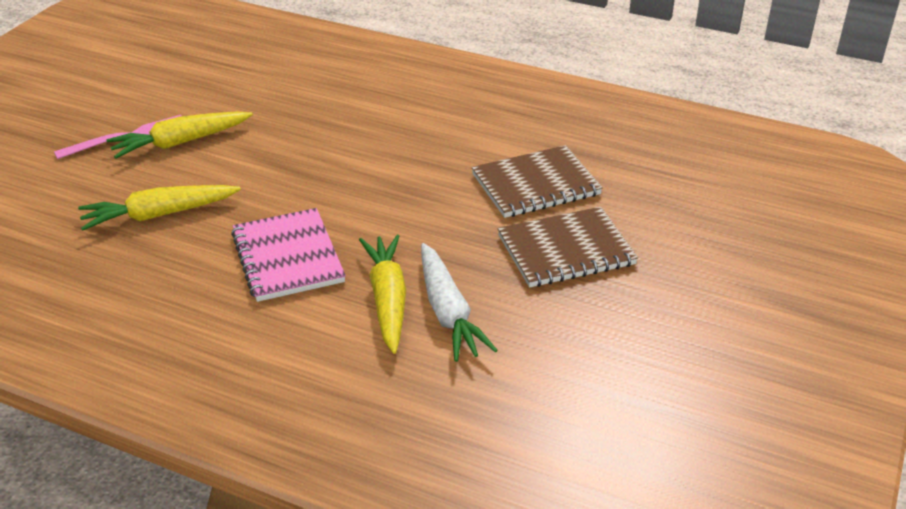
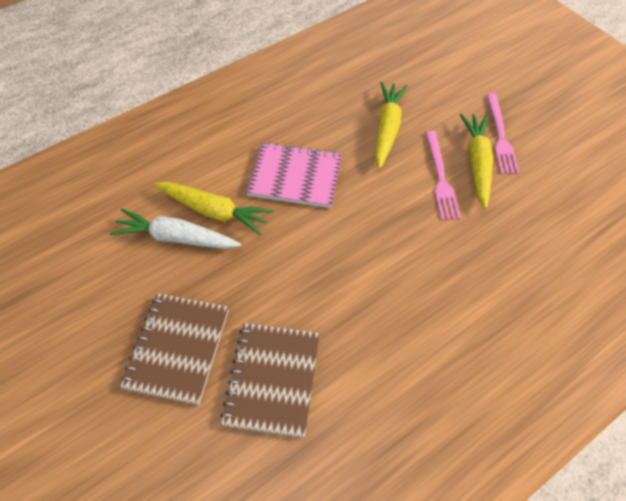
camera: 120 degrees right, 20 degrees up
none -> pink fork [425,131,461,220]

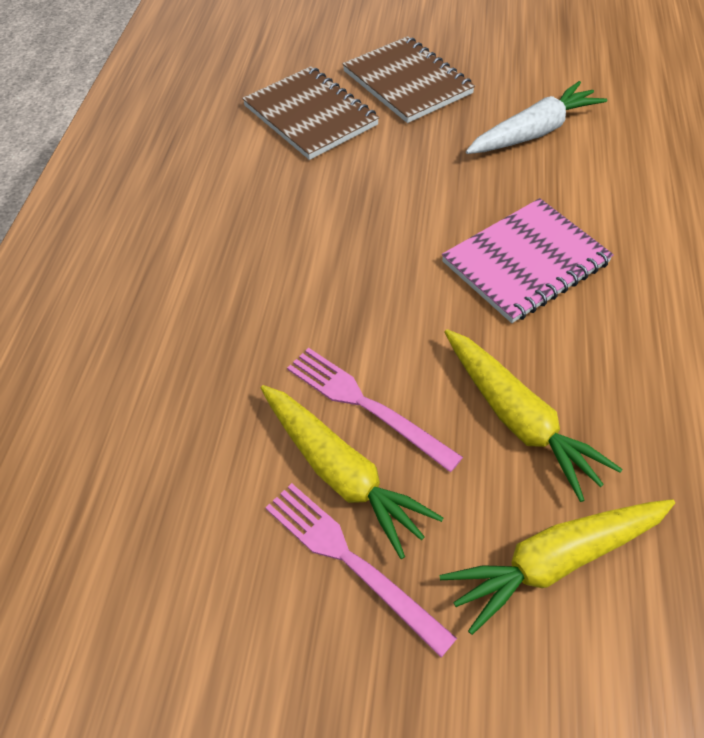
camera: 135 degrees right, 5 degrees down
yellow carrot [154,182,273,235] -> yellow carrot moved to [439,499,675,635]

